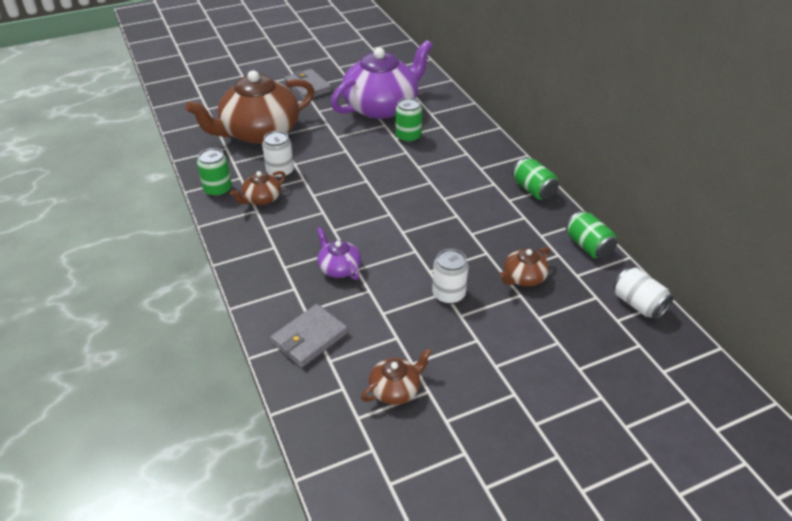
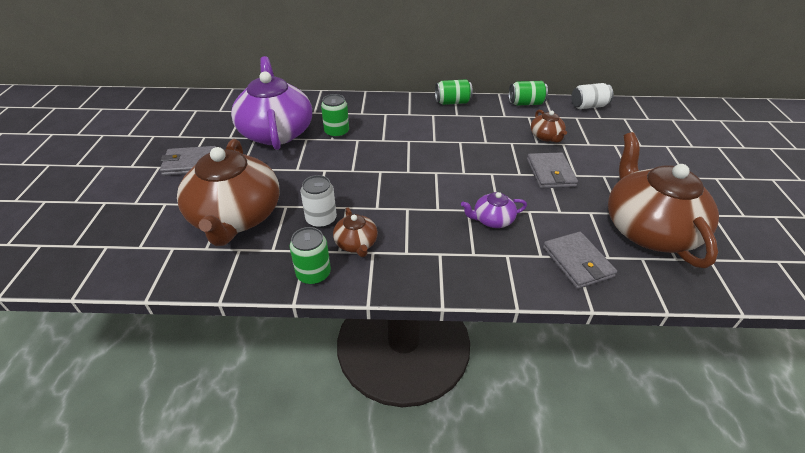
camera: 65 degrees left, 0 degrees up
brown teapot [361,348,432,405] -> brown teapot [608,132,719,268], size x2.27
white can [432,249,469,304] -> grey wallet [527,152,578,189]

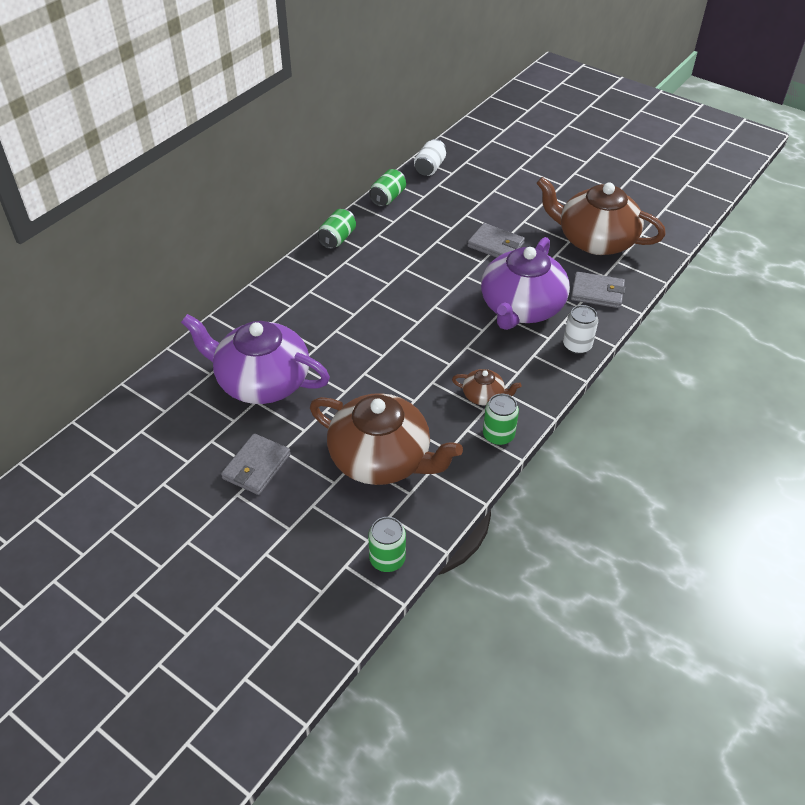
camera: 55 degrees left, 5 degrees up
white can [301,175,337,228] -> white can moved to [563,305,598,354]
green can [321,94,349,138] -> green can moved to [368,517,406,572]
purple teapot [461,192,527,228] -> purple teapot [481,237,570,330], size x2.27
brown teapot [531,110,567,143] -> none

